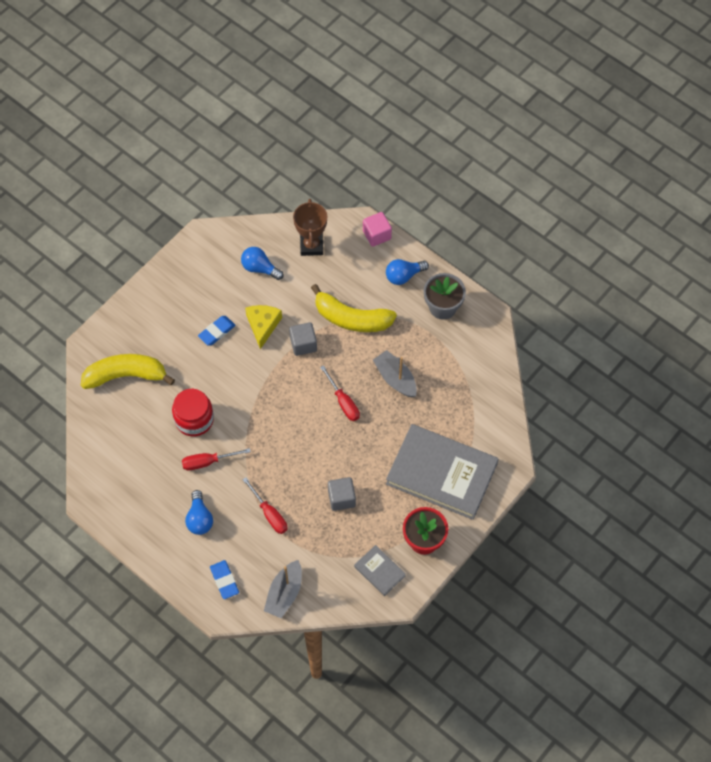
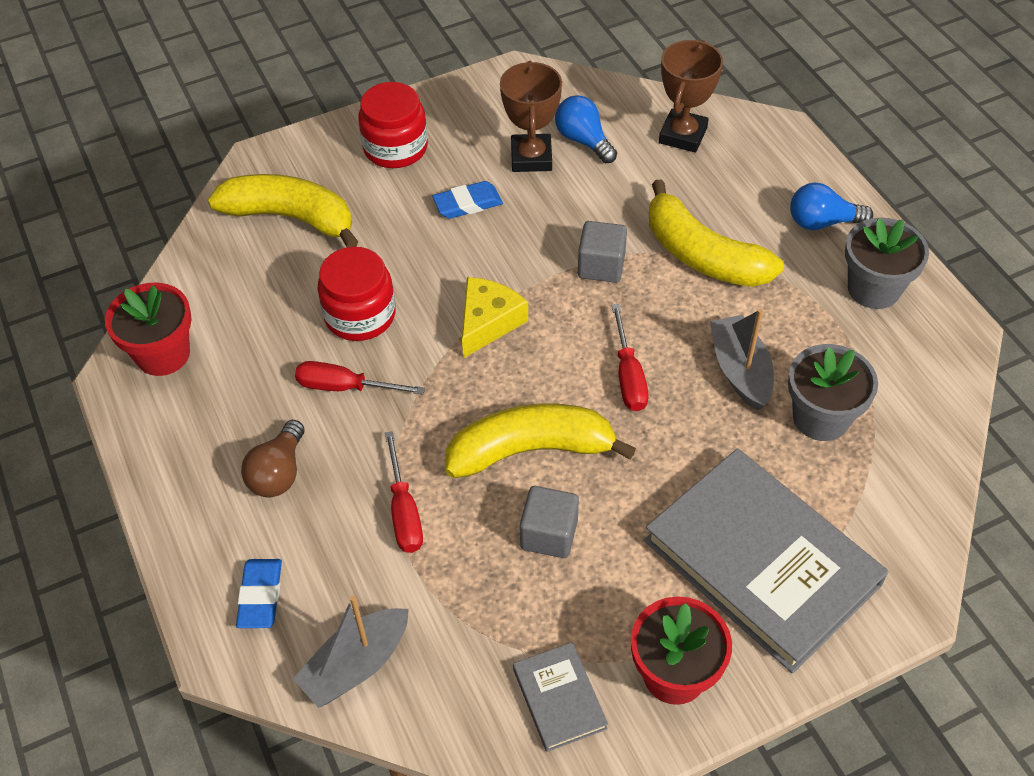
camera: 25 degrees right, 10 degrees down
blue light bulb [185,490,213,535] -> brown light bulb [241,420,305,498]
yellow cheese [245,305,282,349] -> yellow cheese moved to [462,277,528,358]
pink cube [363,212,392,247] -> none
none -> red flower pot [105,283,192,376]
none -> red jar [358,82,428,168]
none -> yellow banana [445,404,636,478]
none -> brown trophy [500,61,562,172]
none -> grey flower pot [788,344,878,441]

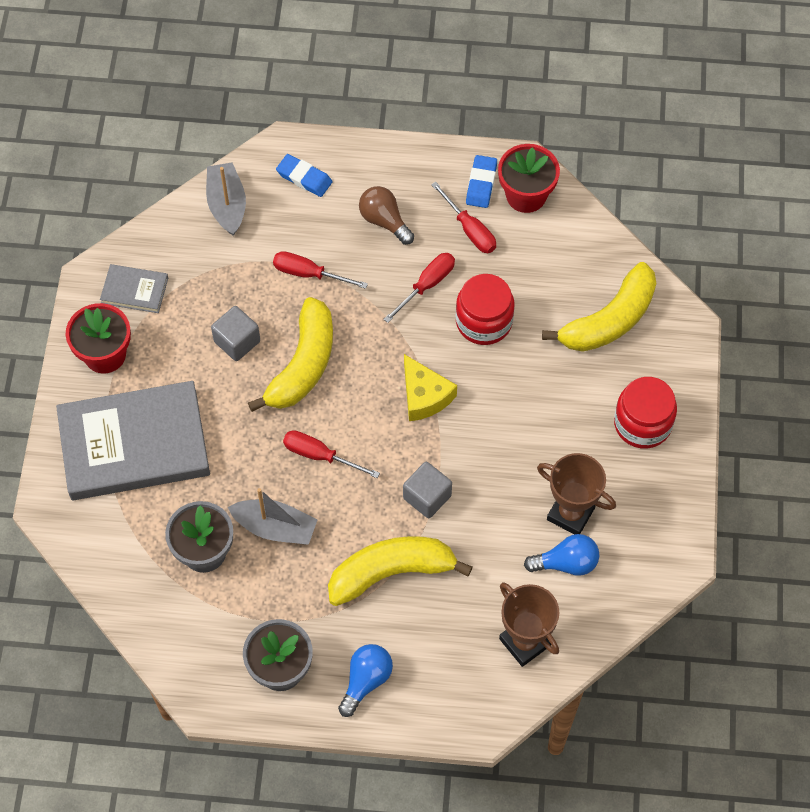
camera: 120 degrees right, 10 degrees up
blue eraser [432,181,503,219] -> blue eraser moved to [466,155,497,208]
none -> red screwdriver [431,182,496,253]

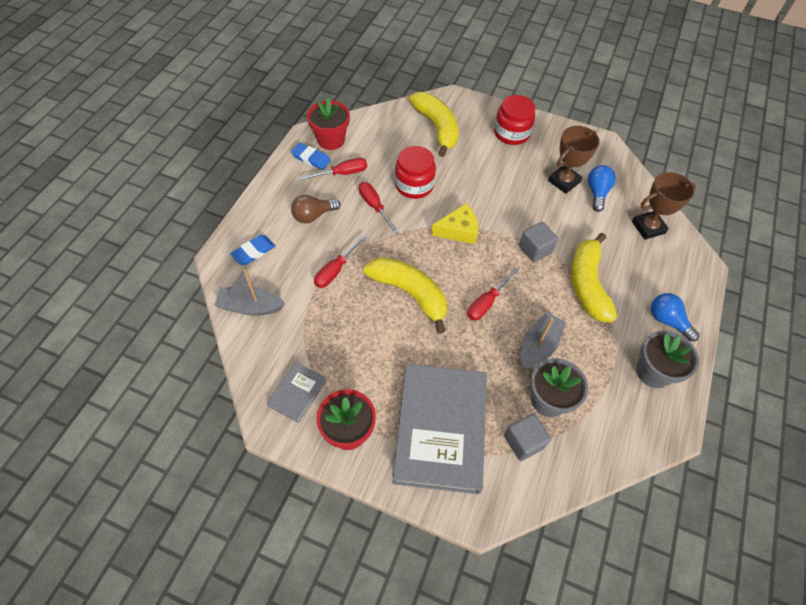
camera: 75 degrees left, 5 degrees down
grey cube [211,306,260,361] -> grey cube moved to [504,414,551,461]

